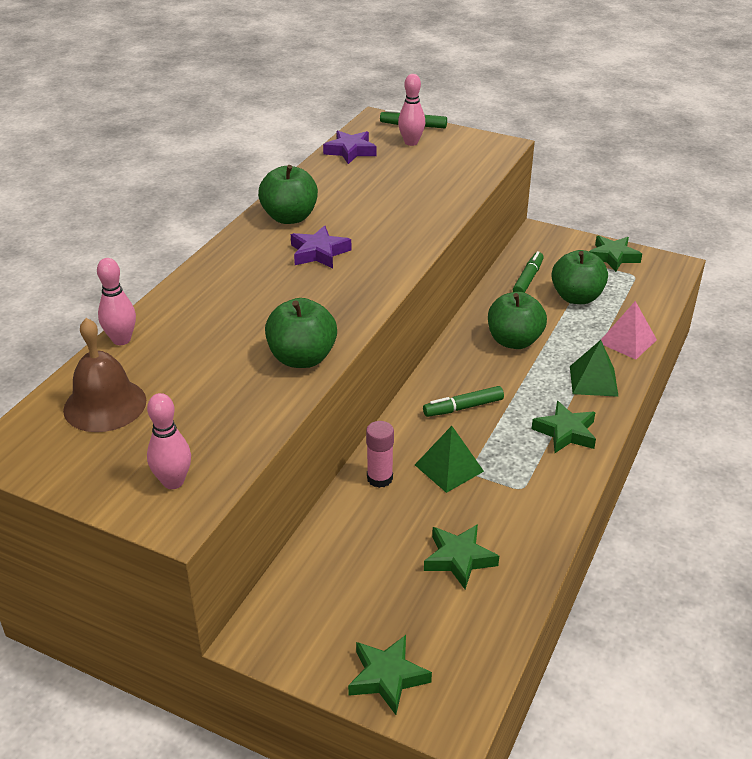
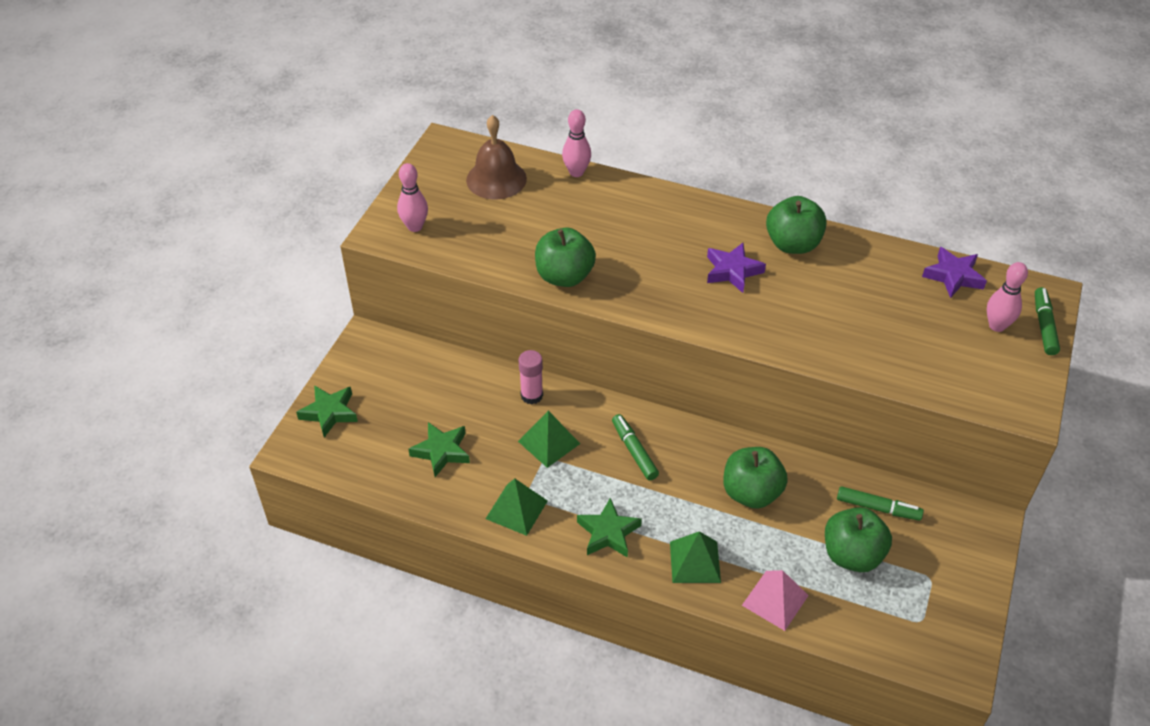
camera: 85 degrees right, 10 degrees up
green star [589,236,642,272] -> none
none -> green pyramid [486,479,548,536]

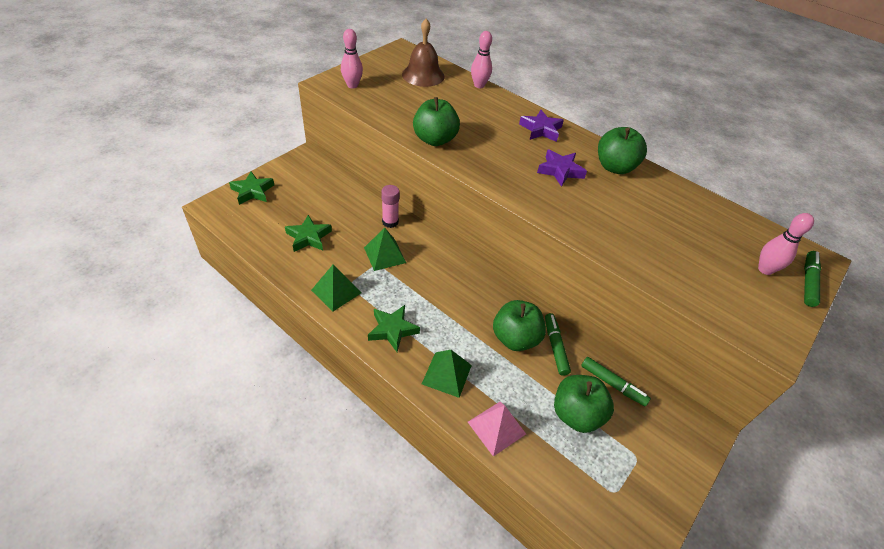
camera: 15 degrees right, 0 degrees up
green marker [612,414,659,480] -> green marker moved to [545,313,571,376]
purple star [922,247,987,298] -> purple star moved to [519,110,564,142]

